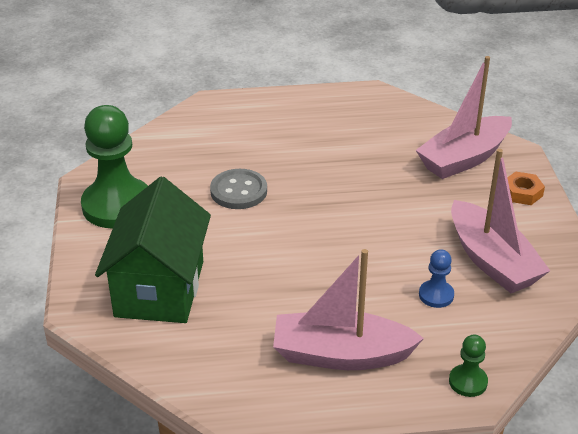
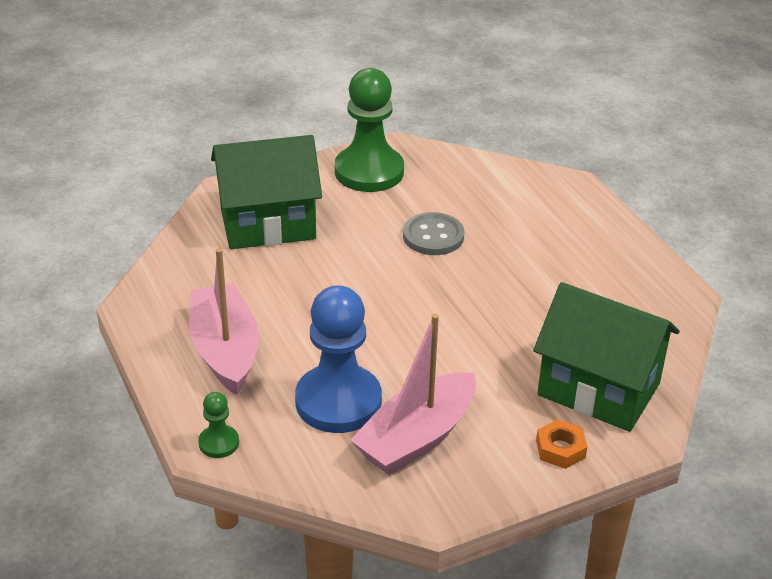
camera: 70 degrees right, 0 degrees up
pink boat [416,56,512,179] -> green house [533,282,680,432]
blue pawn [419,249,454,308] -> blue pawn [295,285,382,433], size x2.22

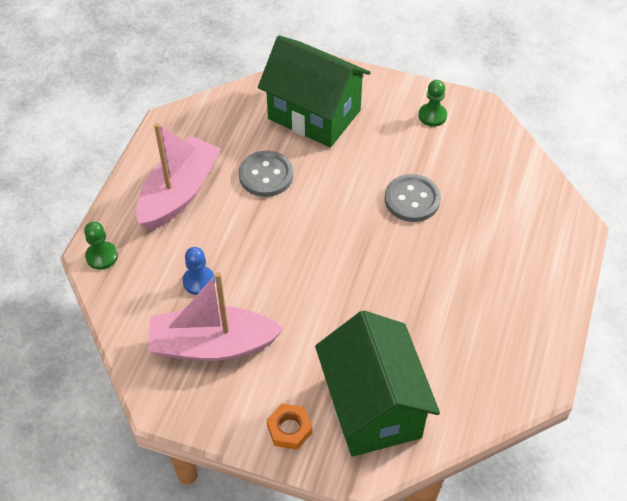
camera: 45 degrees right, 15 degrees up
blue pawn [295,285,382,433] -> blue pawn [182,247,215,295], size x0.45
green pawn [335,68,404,192] -> green pawn [419,80,447,127], size x0.45
none -> grey button [239,151,293,197]

